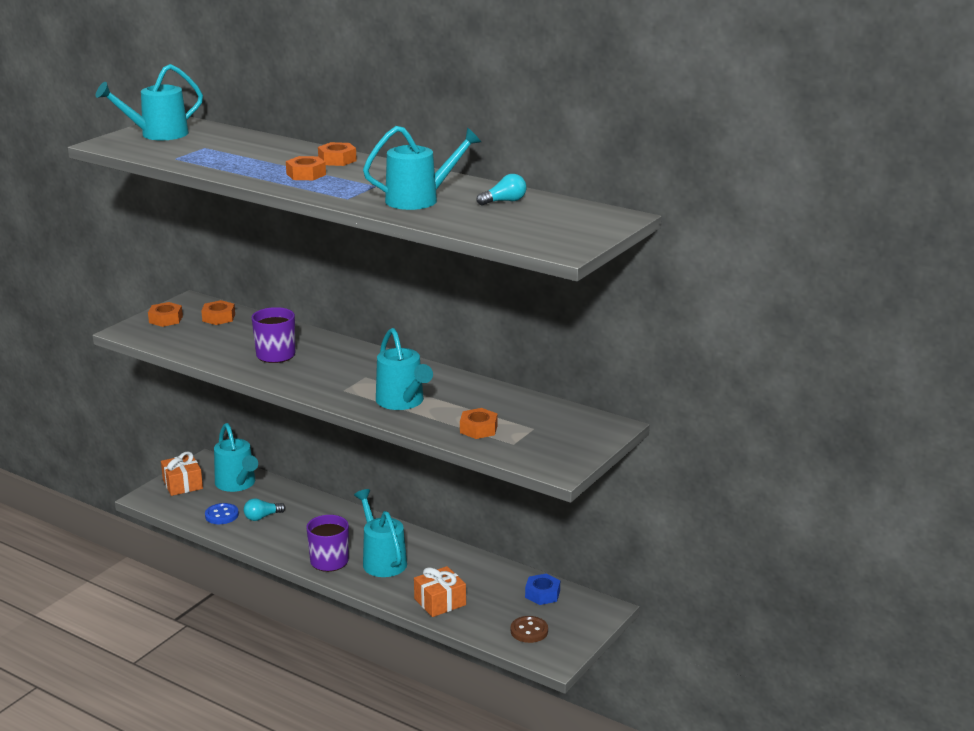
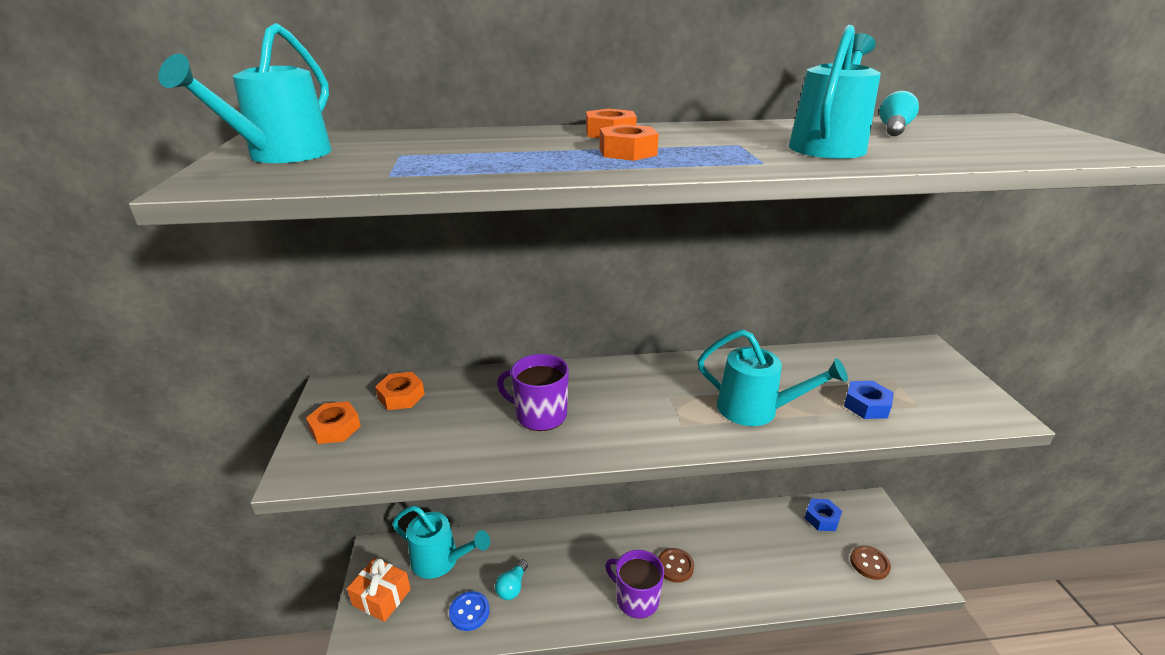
camera: 40 degrees left, 5 degrees up
turquoise watering can [354,489,407,577] -> brown button [658,548,694,583]
orange gift [414,566,466,617] -> none
orange nut [460,408,498,439] -> blue nut [844,381,894,419]

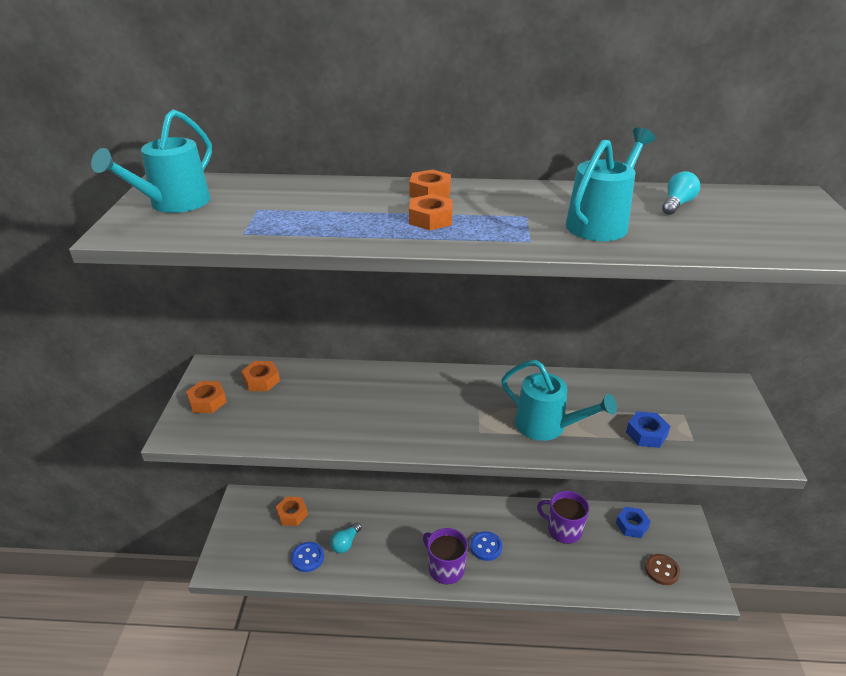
camera: 10 degrees right, 5 degrees up
orange gift [347,558,411,622] -> none
turquoise watering can [392,506,490,579] -> orange nut [276,497,308,526]
purple mug [497,354,569,431] -> purple mug moved to [537,491,589,544]
brown button [658,548,694,583] -> blue button [470,531,502,561]

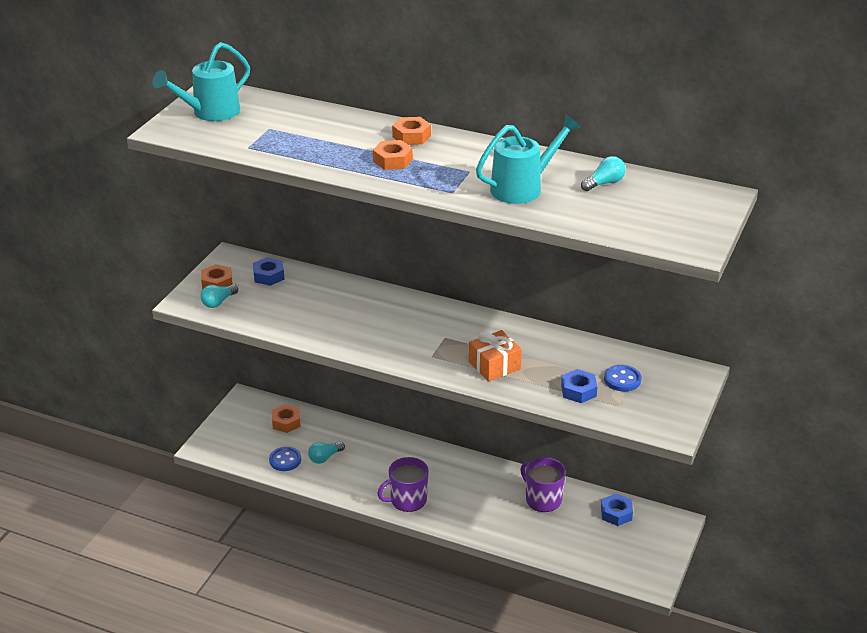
camera: 20 degrees right, 0 degrees up
orange nut [241,361,280,391] -> blue nut [253,257,285,286]
purple mug [423,528,468,585] -> purple mug turned 90 degrees counterclockwise [377,457,429,512]
blue button [470,531,502,561] -> blue button moved to [604,365,641,392]
turquoise watering can [501,360,617,441] -> orange gift [469,330,522,381]
brown button [645,554,680,585] -> none
none -> turquoise light bulb [201,284,238,308]

